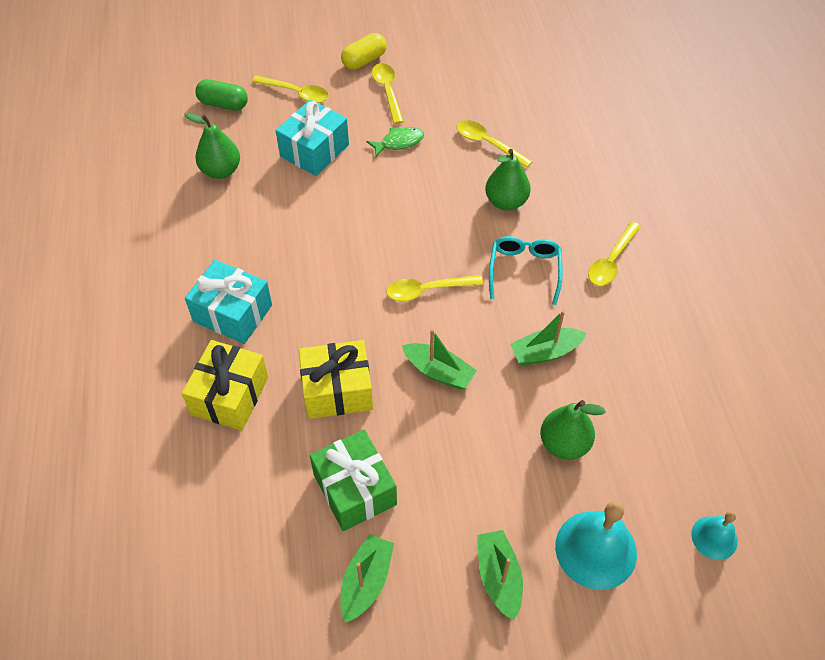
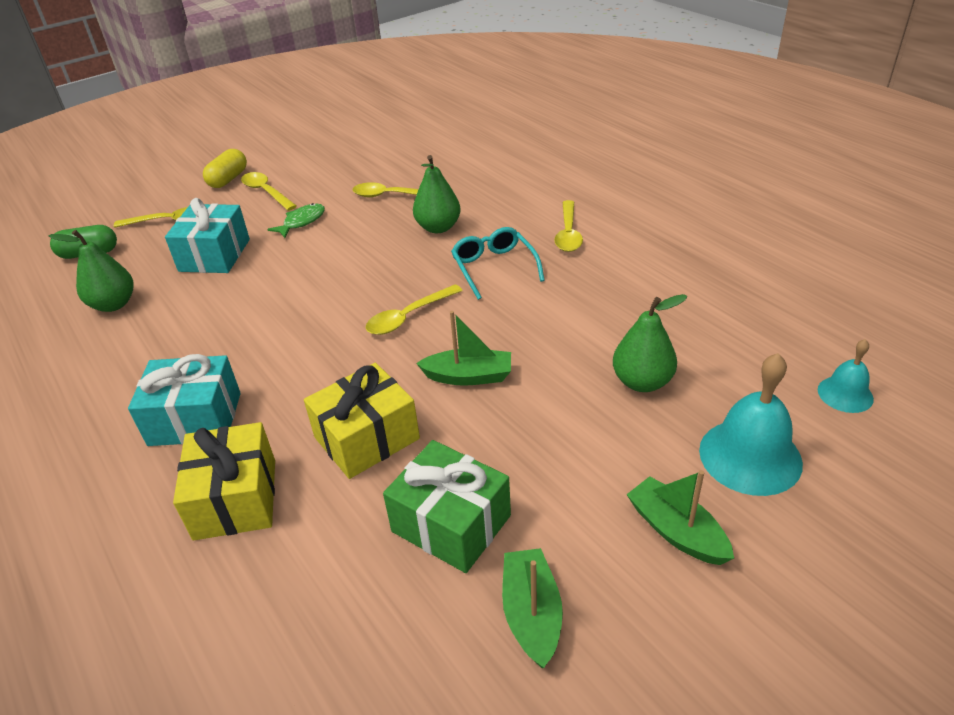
camera: 25 degrees left, 15 degrees down
green boat [510,310,587,366] -> none

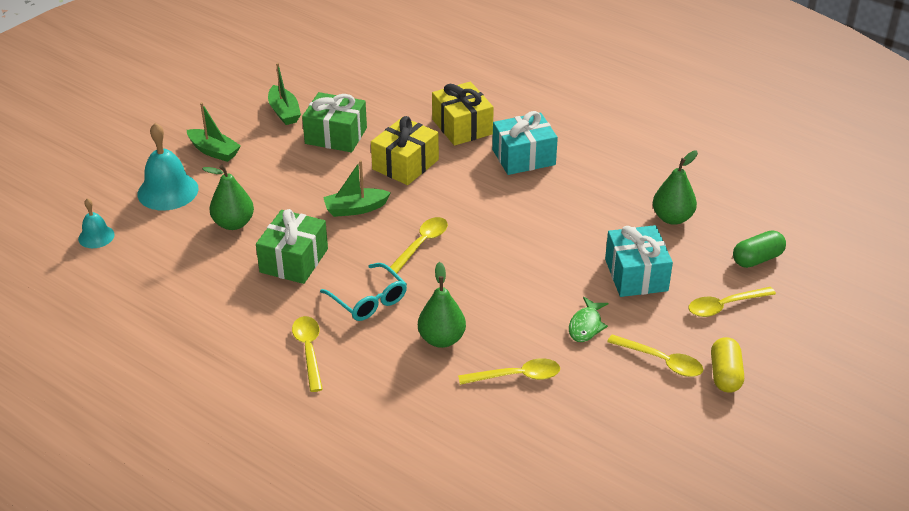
camera: 160 degrees right, 0 degrees up
none -> green gift [256,209,328,284]

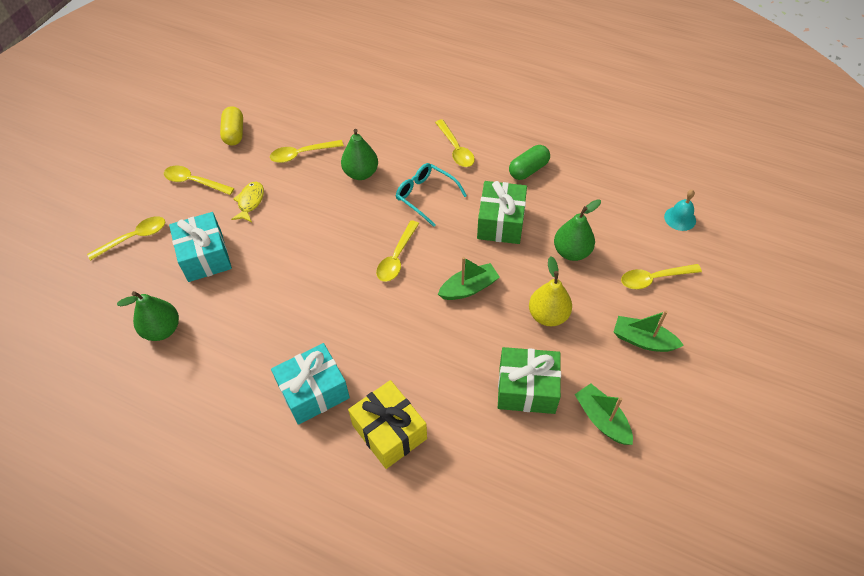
camera: 170 degrees right, 15 degrees up
turquoise bell [137,123,199,210] -> yellow spoon [621,264,702,289]
yellow gift [371,116,439,185] -> none
green fish [569,297,608,342] -> yellow fish [231,182,264,223]
yellow capsule [711,337,744,393] -> yellow capsule moved to [220,106,243,145]
green capsule [733,230,786,268] -> green capsule moved to [509,145,550,180]
none -> yellow pear [529,256,572,326]

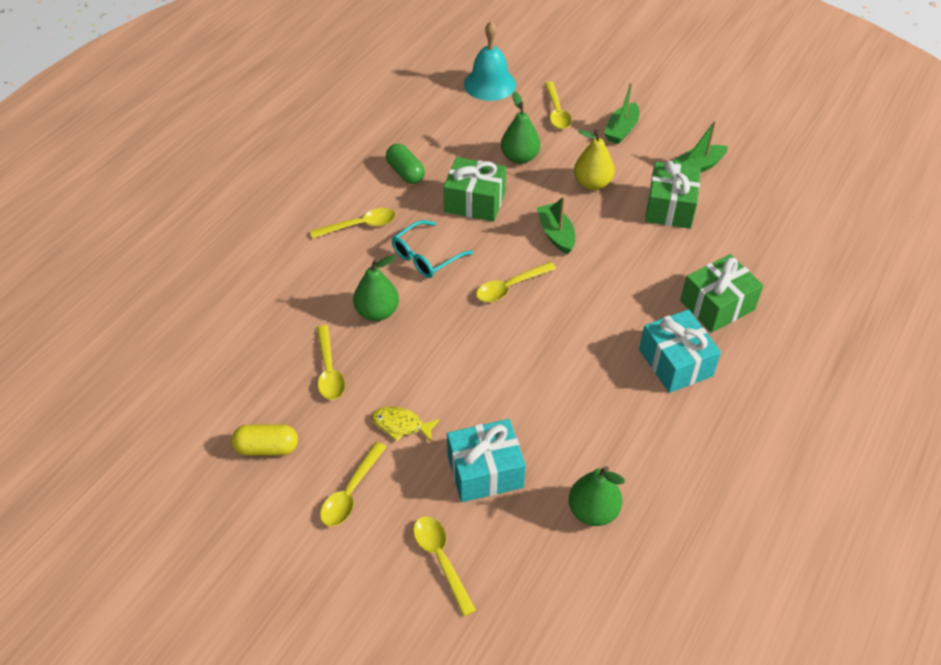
camera: 85 degrees left, 5 degrees down
yellow gift [348,380,427,469] -> green gift [680,254,763,333]
yellow spoon [376,220,419,282] -> yellow spoon turned 120 degrees clockwise [476,262,556,302]
turquoise bell [664,190,696,231] -> turquoise bell [464,21,516,101], size x1.77

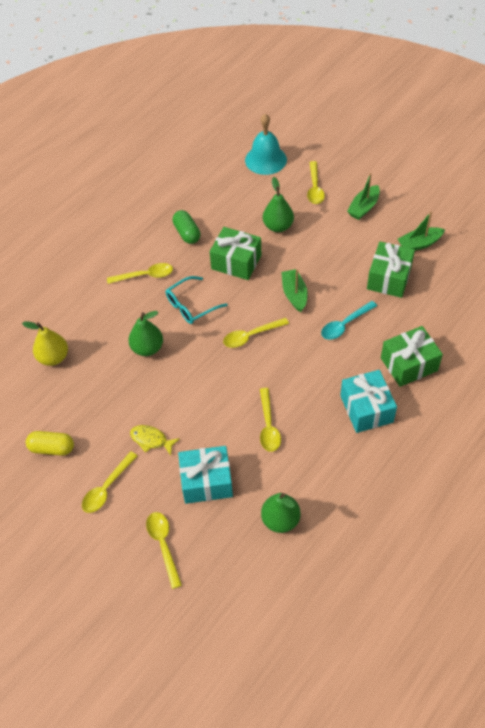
camera: 10 degrees right, 5 degrees up
yellow spoon [317,325,345,400] -> yellow spoon moved to [260,388,281,452]
yellow pear [574,130,615,190] -> yellow pear moved to [22,321,68,366]
none -> turquoise spoon [321,301,377,340]

